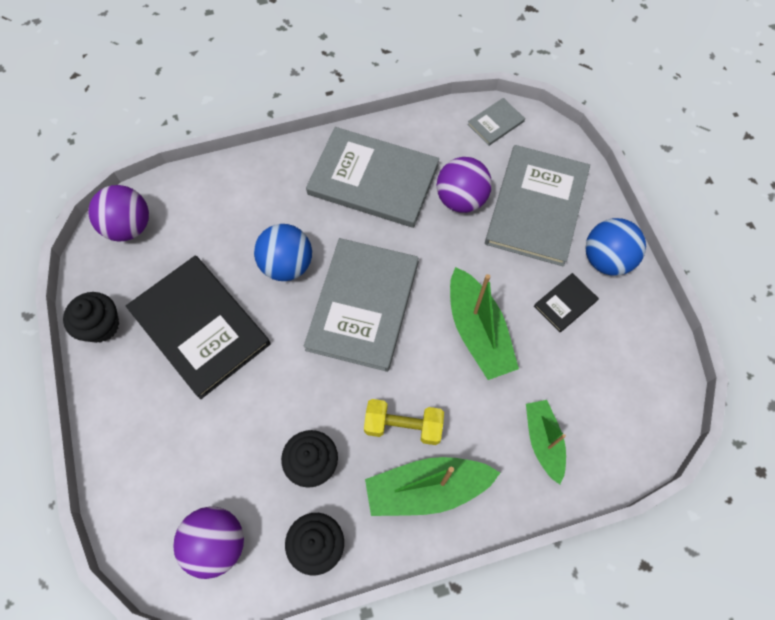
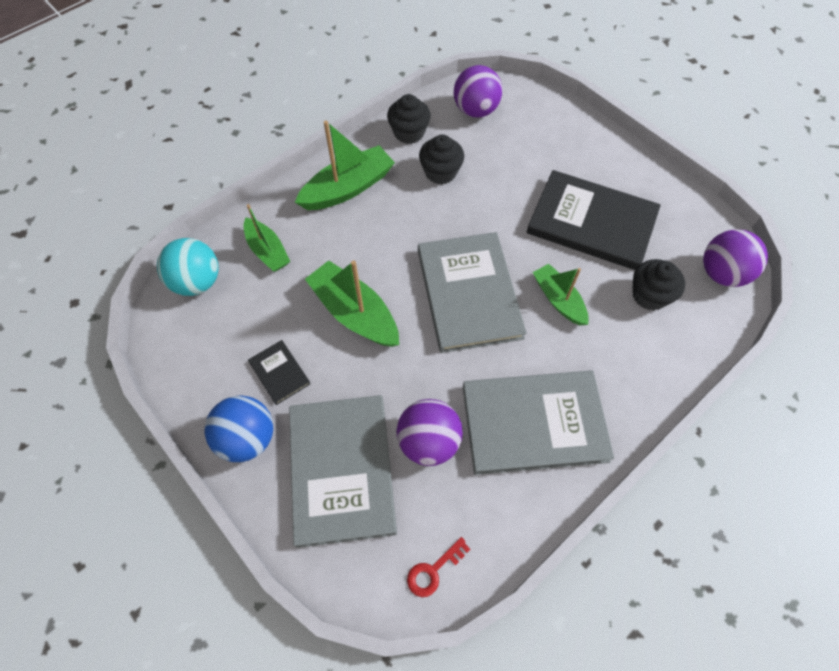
camera: 155 degrees right, 5 degrees down
black cupcake [63,292,119,343] -> black cupcake moved to [632,259,685,311]
blue ball [254,224,312,281] -> green boat [533,264,589,325]
yellow dumbbell [364,399,444,445] -> none
grey book [467,98,525,146] -> red key [407,537,470,597]
black book [534,273,599,332] -> black book turned 60 degrees counterclockwise [248,340,311,405]
none -> turquoise ball [157,238,219,296]

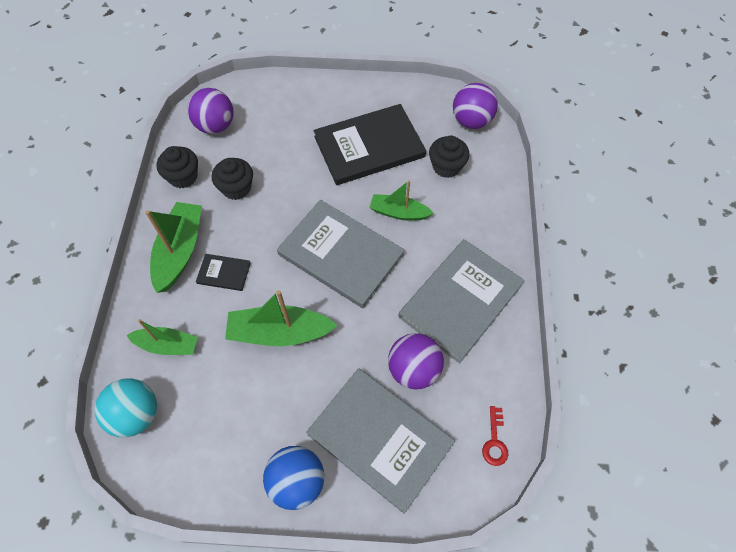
camera: 45 degrees left, 0 degrees up
black book [248,340,311,405] -> black book moved to [196,254,251,291]

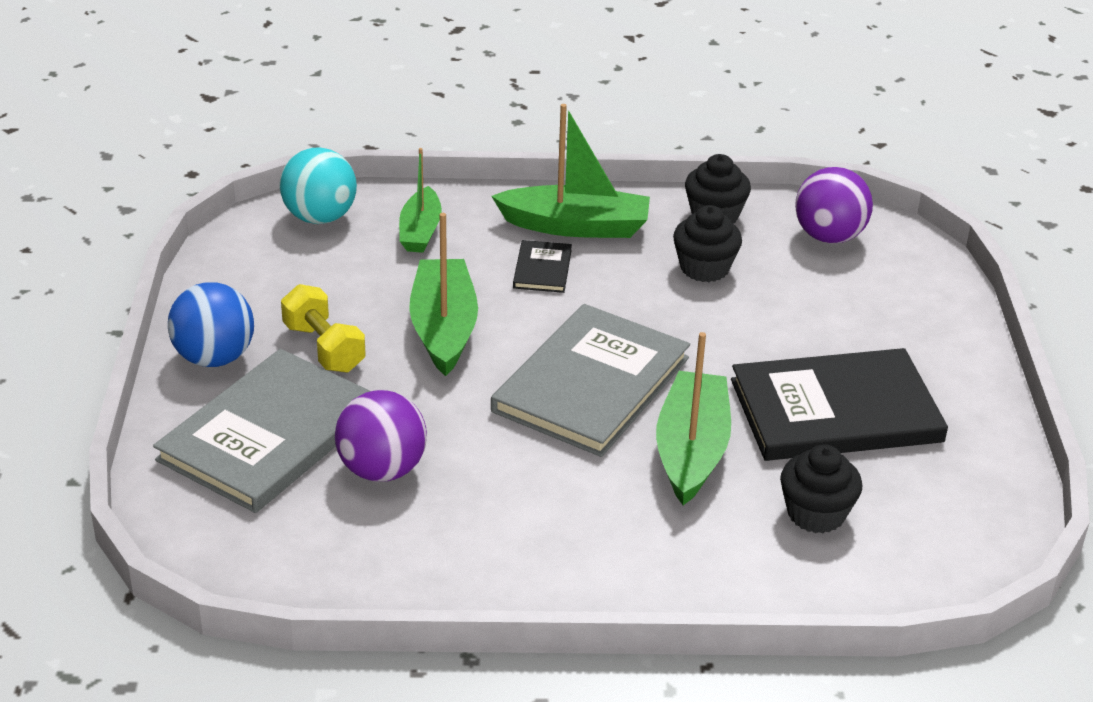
camera: 85 degrees right, 25 degrees down
black book [314,104,426,185] -> black book turned 75 degrees counterclockwise [731,348,948,461]
green boat [370,180,434,221] -> green boat [656,332,731,505], size x1.55
grey book [398,239,525,363] -> none
purple ball [453,83,498,129] -> none
red key [482,406,508,466] -> none
none -> yellow dumbbell [281,284,366,373]

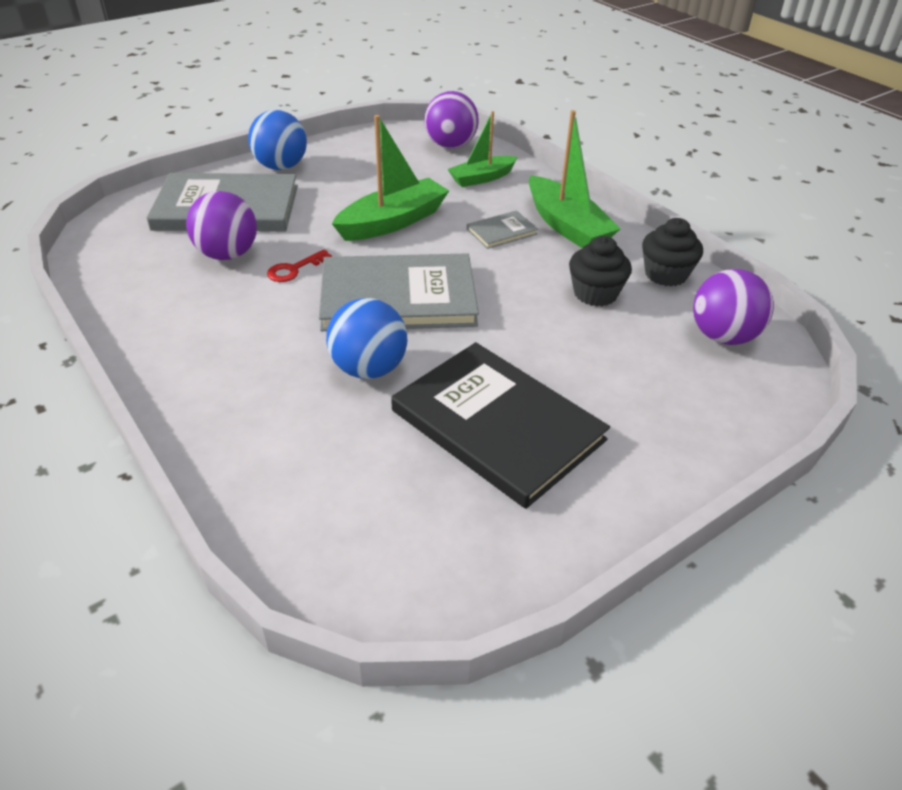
camera: 55 degrees right, 5 degrees up
turquoise ball [280,147,357,224] -> purple ball [424,91,479,149]
yellow dumbbell [281,284,366,373] -> none
black book [513,240,572,293] -> grey book [467,210,538,249]
green boat [656,332,731,505] -> blue ball [326,298,407,379]
black cupcake [780,444,862,533] -> none
none -> red key [267,249,332,282]

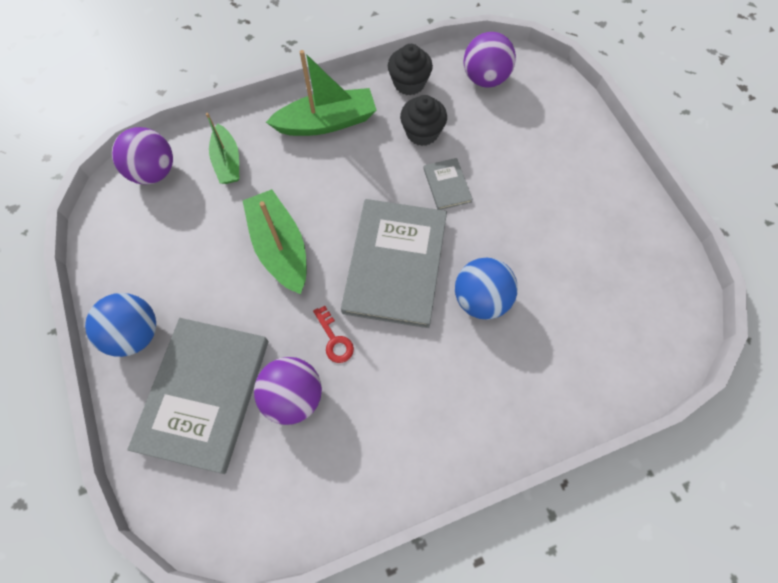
camera: 75 degrees left, 25 degrees up
black book [391,342,610,509] -> none
grey book [467,210,538,249] -> grey book moved to [423,158,473,210]

